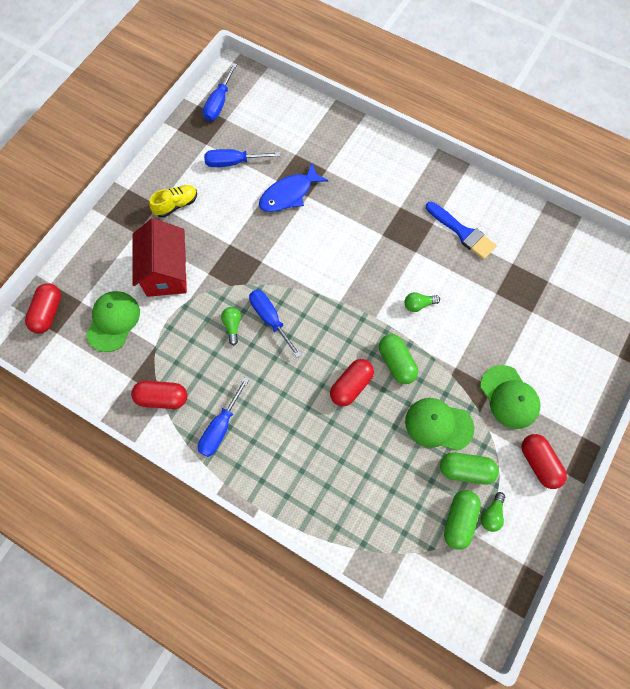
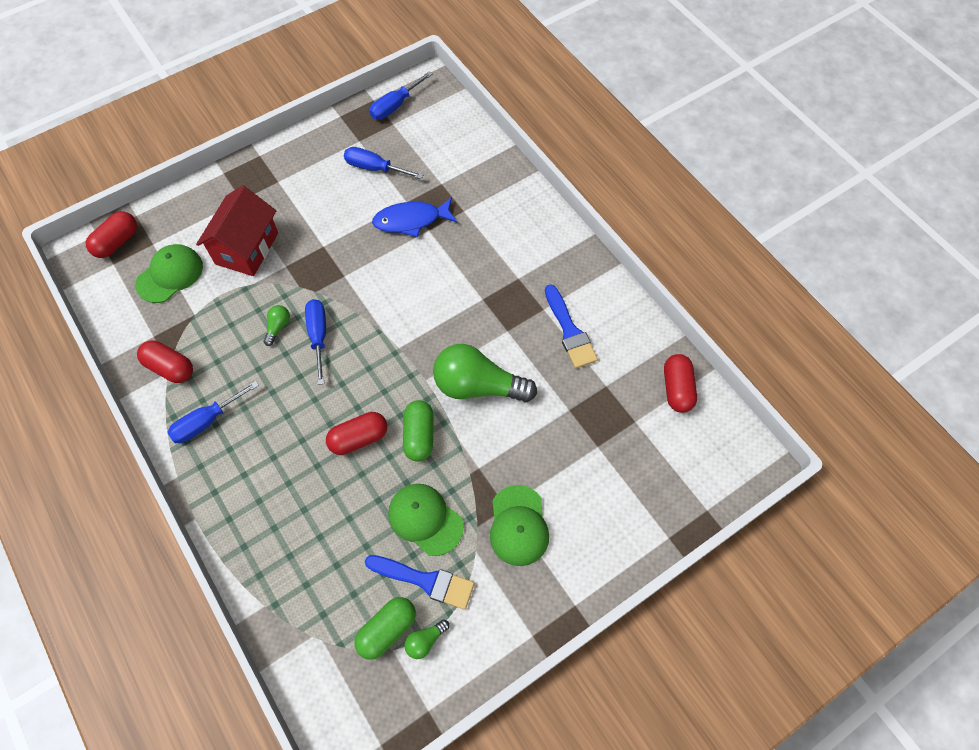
camera: 25 degrees right, 5 degrees down
yellow shoe [149,185,197,217] -> none
green light bulb [404,292,440,312] -> green light bulb [433,344,537,402], size x2.37
green capsule [440,452,499,485] -> blue brush [365,555,474,609]
red capsule [521,434,567,489] -> red capsule moved to [664,354,697,413]

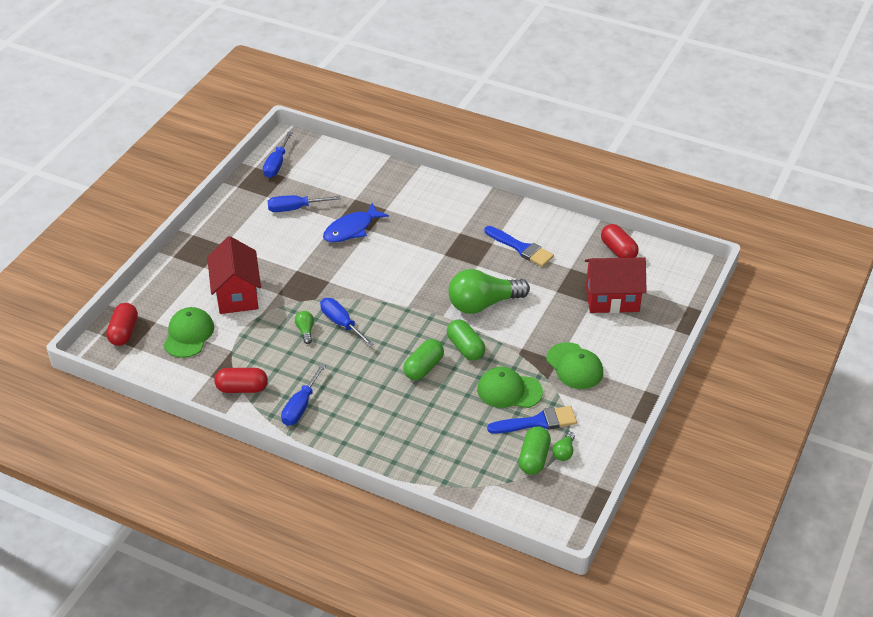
camera: 30 degrees left, 20 degrees down
red capsule [326,412,387,455] -> green capsule [403,339,444,380]
none -> red house [585,257,647,313]

